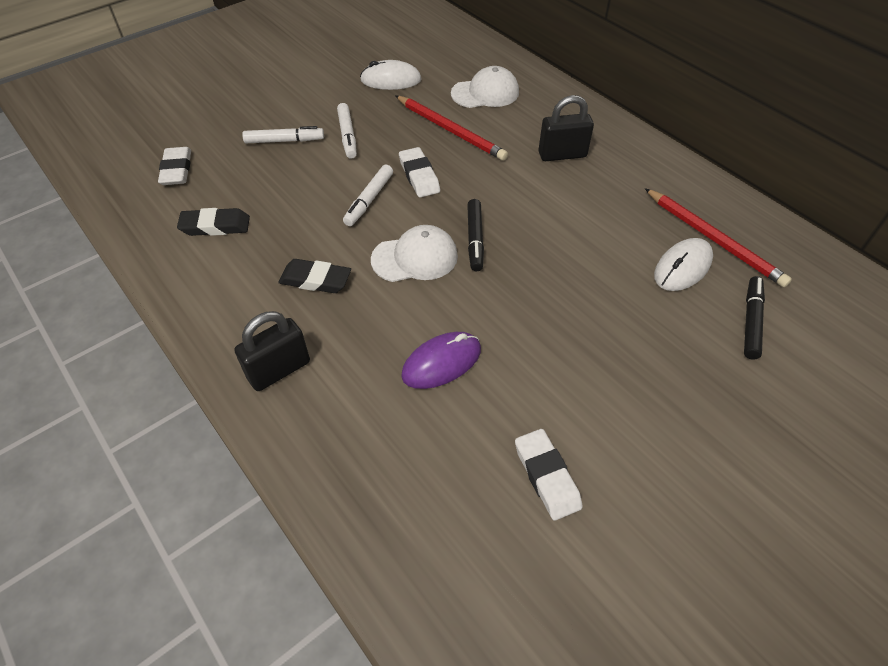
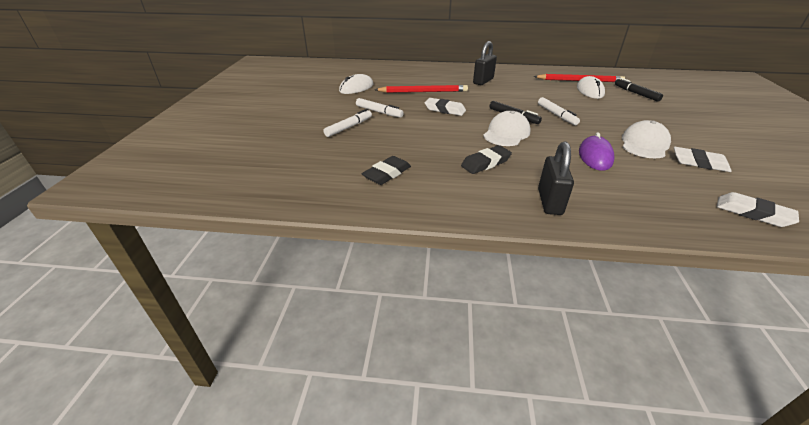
camera: 45 degrees left, 15 degrees down
white eraser [158,147,191,185] -> white eraser moved to [717,192,799,227]
white marker [343,164,393,226] -> white marker moved to [538,97,580,125]
white cap [451,66,519,108] -> white cap moved to [622,120,671,158]

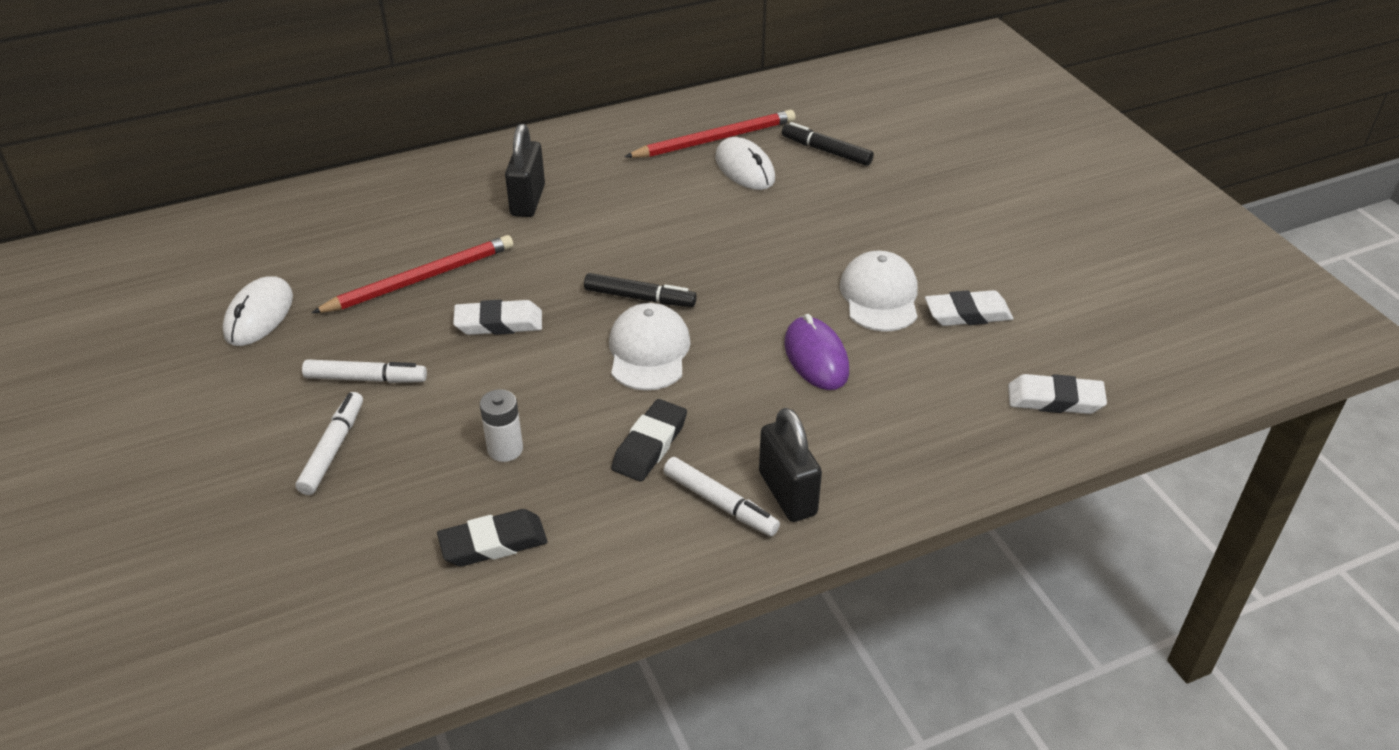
camera: 30 degrees left, 5 degrees up
black eraser [362,156,411,185] -> black eraser turned 60 degrees clockwise [437,509,547,566]
white marker [538,97,580,125] -> white marker moved to [663,457,780,536]
none -> white battery [480,389,523,462]

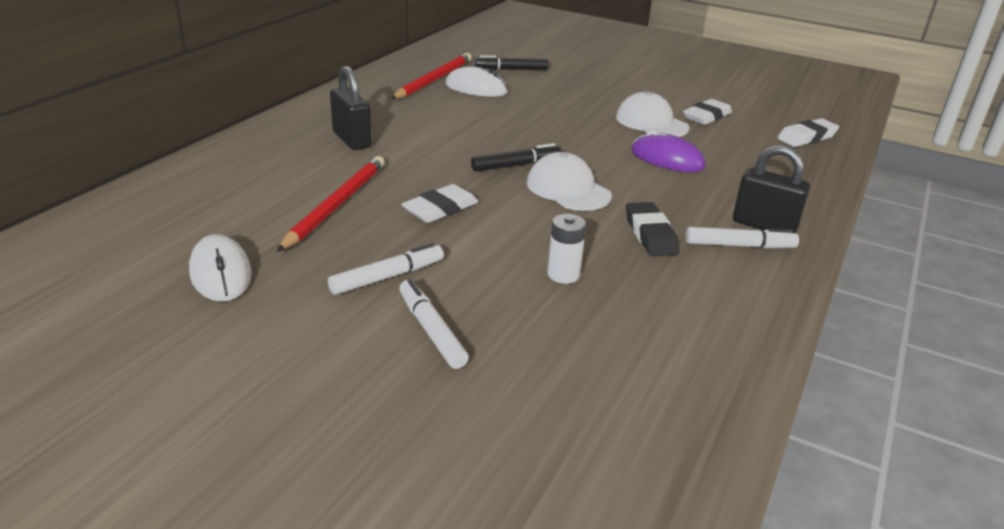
camera: 40 degrees left, 10 degrees down
black eraser [437,509,547,566] -> none

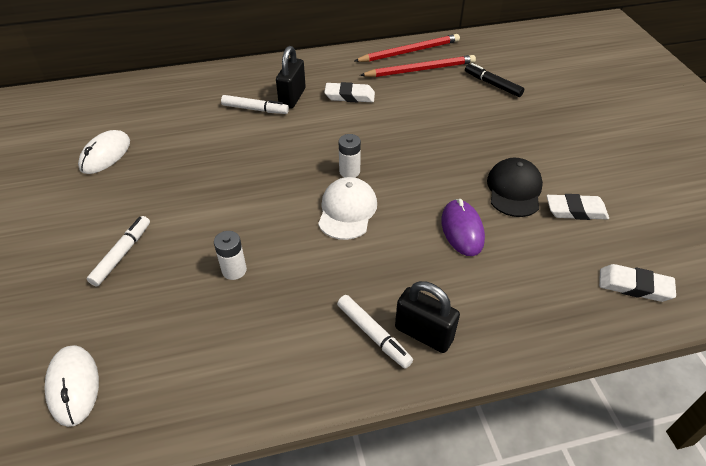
camera: 50 degrees right, 15 degrees up
red pencil [277,156,385,252] -> red pencil moved to [354,34,460,62]
white marker [328,243,444,295] -> white marker moved to [221,95,289,114]
white eraser [402,184,479,223] -> white eraser moved to [324,82,375,102]
white mouse [445,67,508,97] -> white mouse moved to [45,345,99,427]
black marker [471,143,562,172] -> white battery [339,134,361,177]
white cap [616,91,689,137] -> black cap [487,158,543,217]
black eraser [626,202,679,256] -> none
black padlock [733,145,810,233] -> black padlock turned 45 degrees counterclockwise [395,281,460,353]

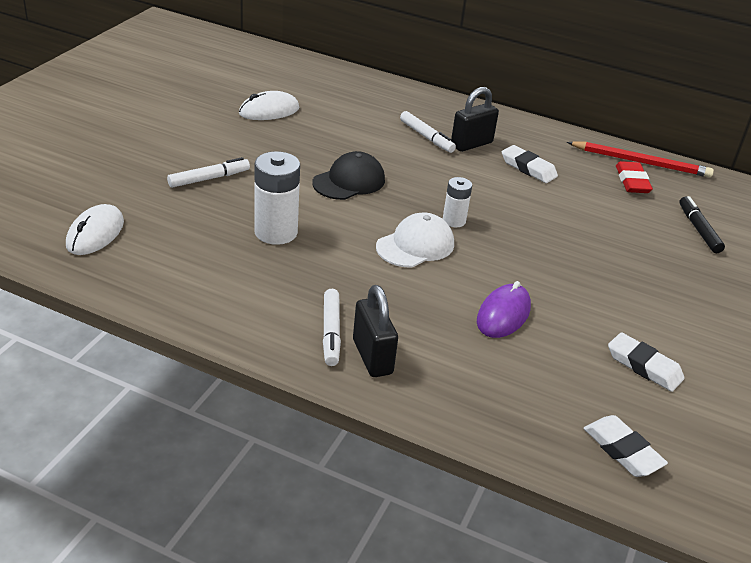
camera: 35 degrees right, 10 degrees down
white battery [214,231,247,280] -> white battery [254,151,300,245], size x1.74
red pencil [360,55,476,77] -> red eraser [616,161,653,193]
black cap [487,158,543,217] -> black cap moved to [312,151,385,200]

